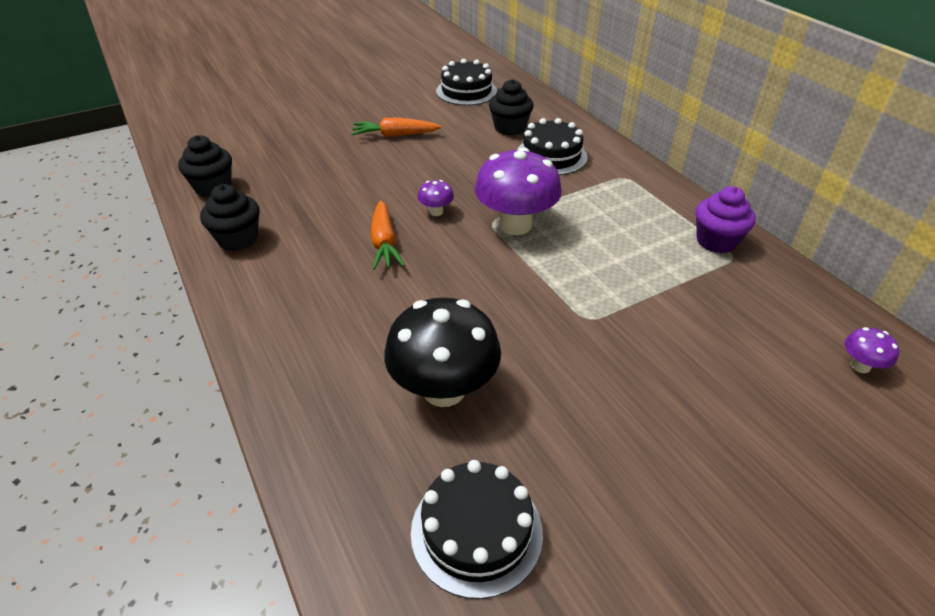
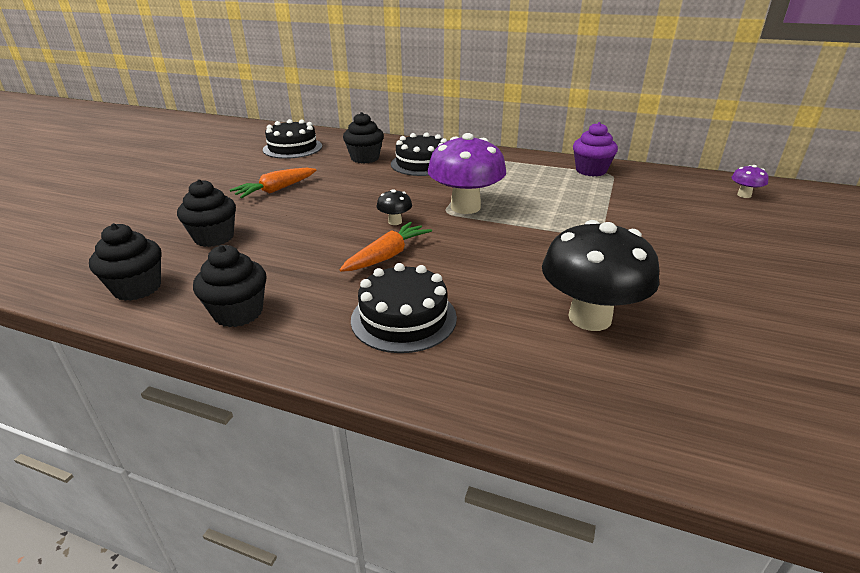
camera: 40 degrees left, 10 degrees down
orange carrot [370,200,405,270] -> orange carrot turned 90 degrees counterclockwise [339,222,432,272]
black cake [411,460,543,599] -> black cake moved to [351,263,457,353]
purple mushroom [418,180,454,216] -> black mushroom [376,189,412,225]
none -> black cupcake [177,179,236,247]

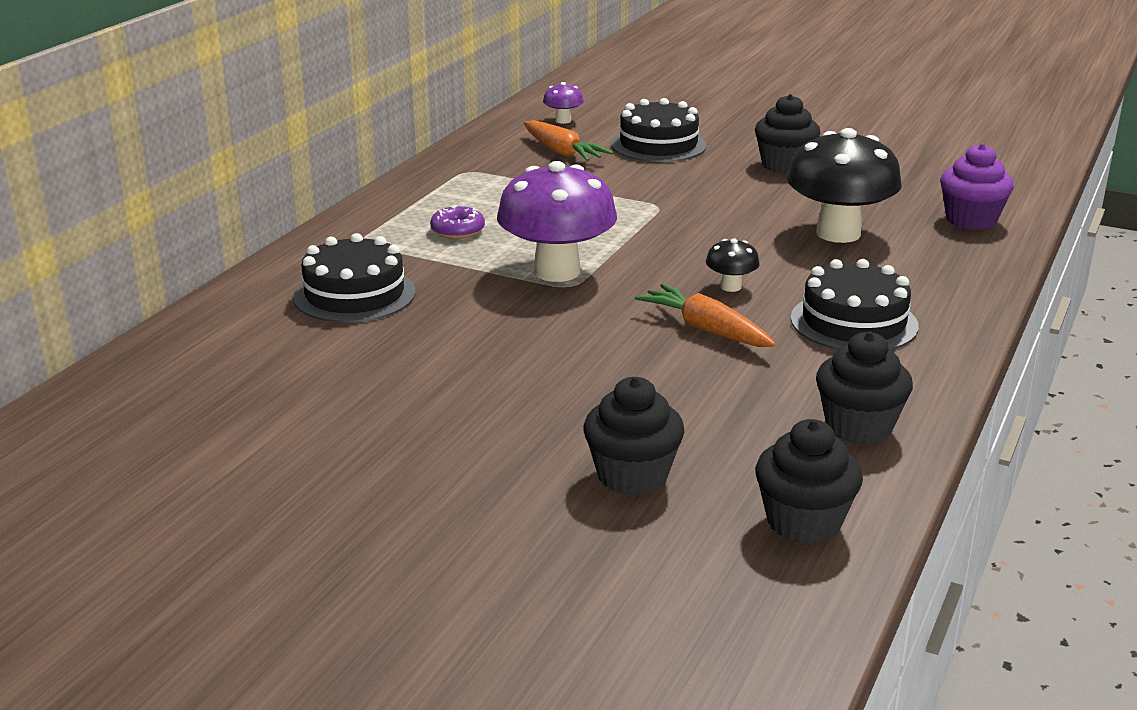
camera: 85 degrees left, 5 degrees down
orange carrot [230,168,316,198] -> orange carrot moved to [524,120,613,161]
black cake [263,119,322,159] -> black cake moved to [611,98,707,162]
black cupcake [343,112,384,164] -> black cupcake moved to [755,94,820,174]
black mushroom [376,189,412,225] -> black mushroom moved to [706,238,760,292]
purple cupcake [573,122,618,177] -> purple cupcake moved to [940,143,1014,230]
none -> purple donut [430,205,485,239]

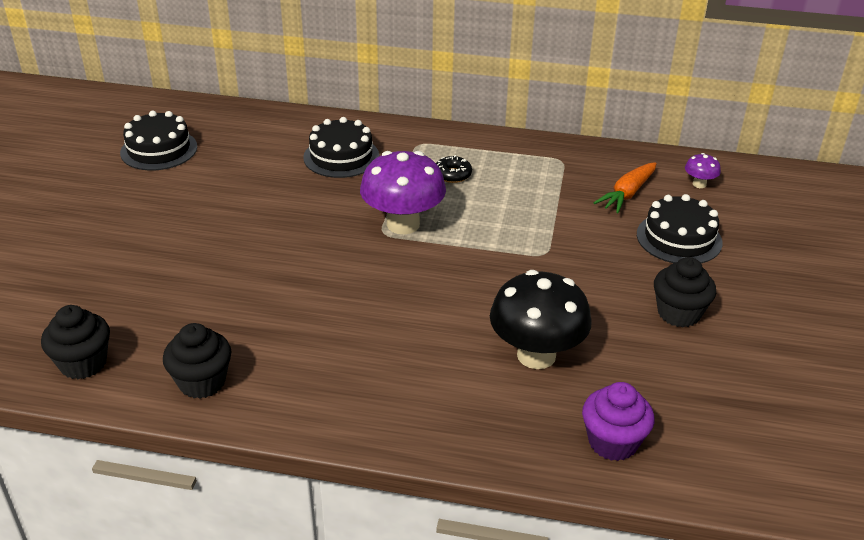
camera: 75 degrees right, 10 degrees up
purple donut [430,205,485,239] -> black donut [436,155,472,183]
black cupcake [584,377,685,496] -> none
orange carrot [635,284,776,347] -> none
black mushroom [706,238,760,292] -> none
black cake [791,259,919,350] -> black cake moved to [120,111,197,170]

